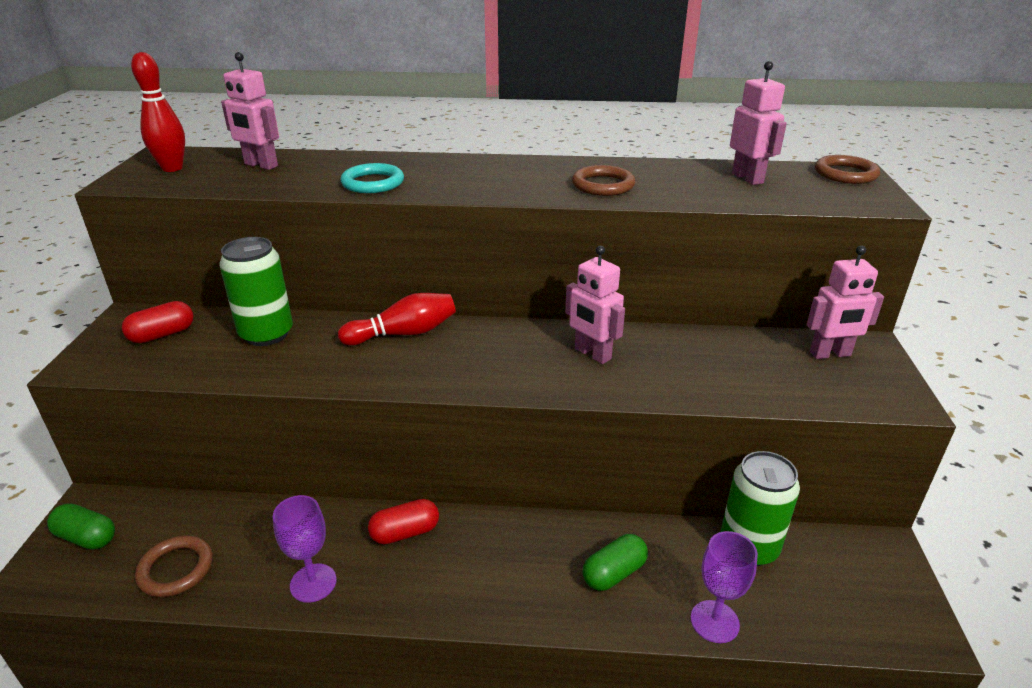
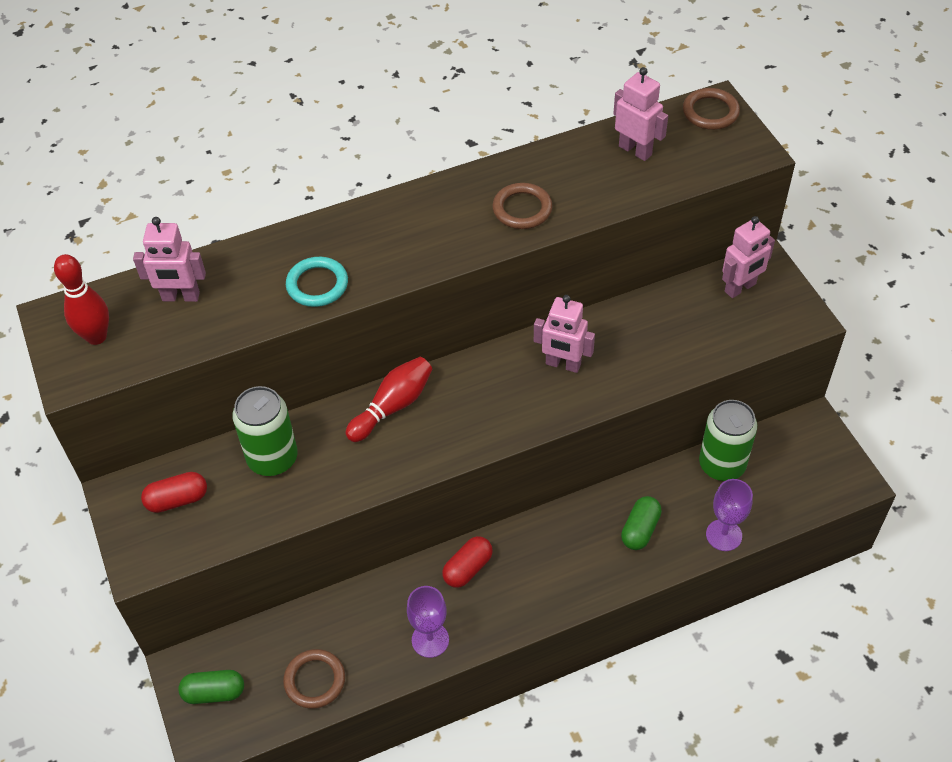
camera: 25 degrees left, 20 degrees up
red capsule [122,301,193,343] -> red capsule turned 45 degrees clockwise [141,472,207,513]

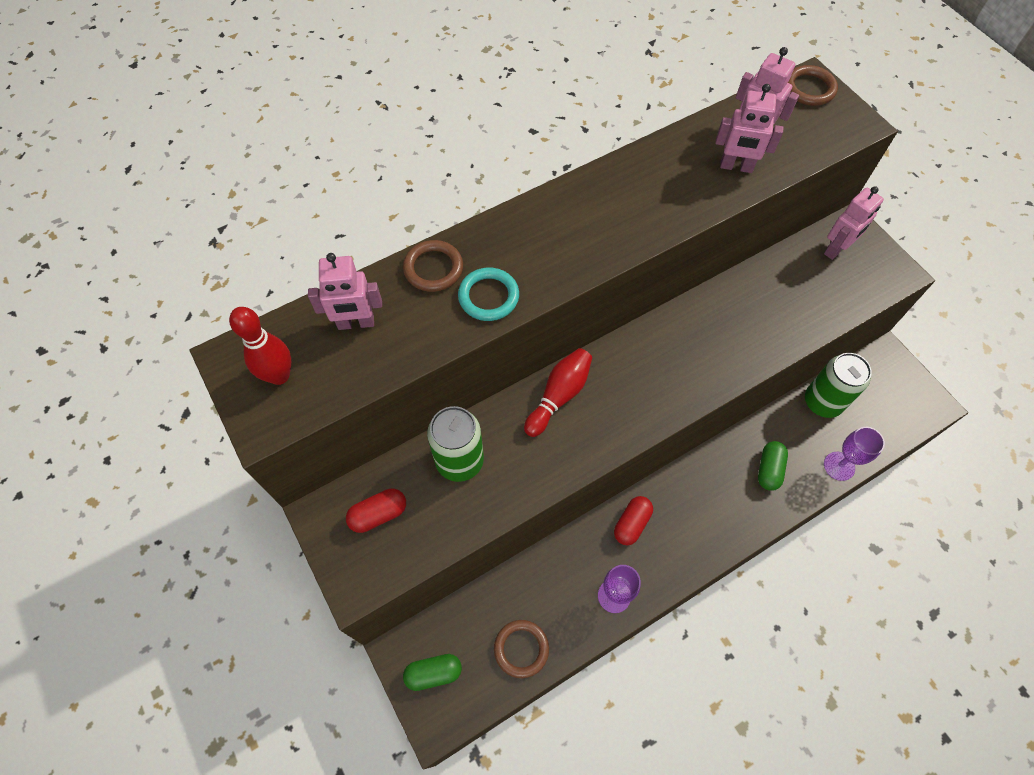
camera: 10 degrees left, 10 degrees up
brown ring [492,183,553,229] -> brown ring moved to [403,240,463,292]
pink robot [534,295,595,373] -> pink robot moved to [715,84,784,173]

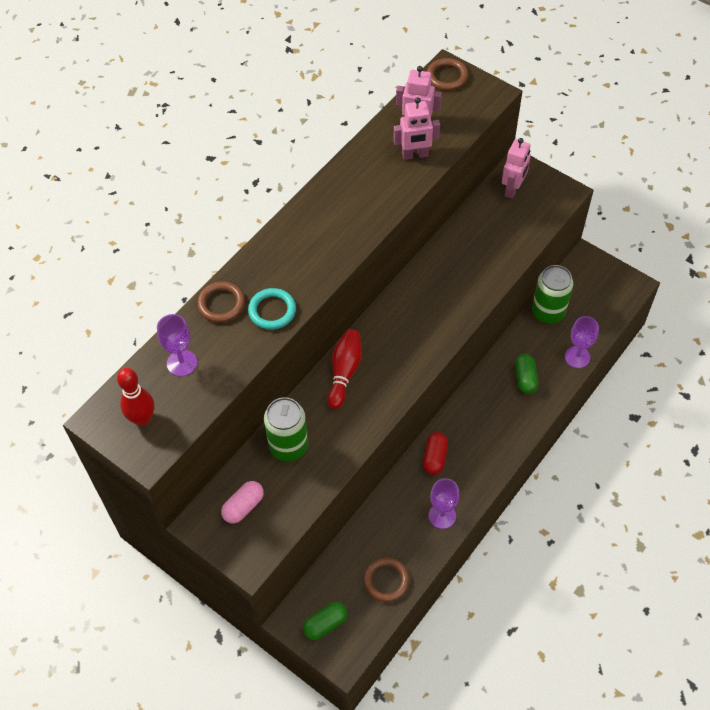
camera: 20 degrees left, 5 degrees down
pink robot [308,253,382,330] -> purple goblet [157,314,197,376]
red capsule [346,488,406,533] -> pink capsule [221,481,264,523]

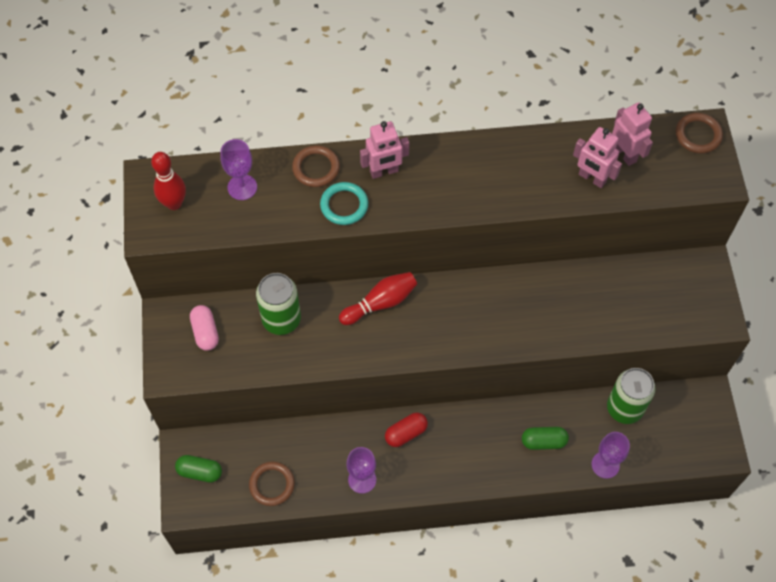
camera: 45 degrees right, 5 degrees up
pink capsule [221,481,264,523] -> pink capsule turned 75 degrees clockwise [190,305,219,351]
pink robot [502,138,531,199] -> pink robot moved to [360,121,409,179]
green capsule [515,354,539,394] -> green capsule turned 45 degrees clockwise [522,427,569,450]

